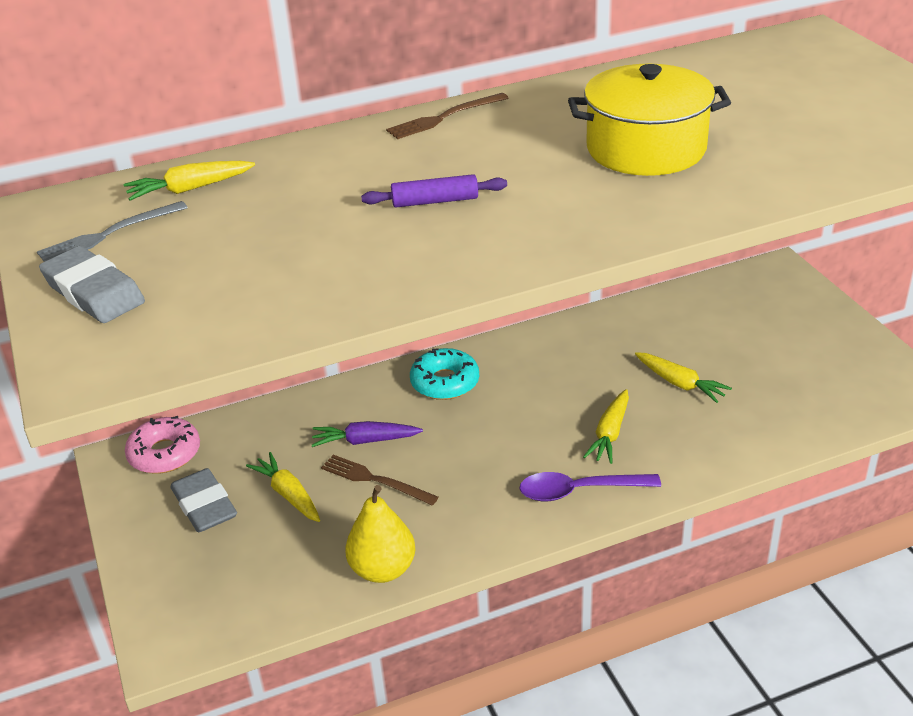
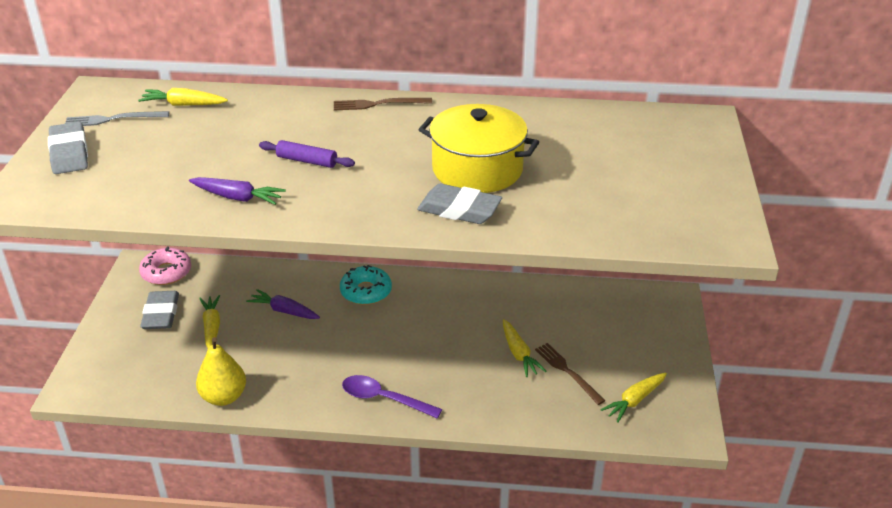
camera: 25 degrees right, 0 degrees up
brown fork [321,455,439,506] -> brown fork moved to [535,343,605,405]
yellow carrot [583,389,629,464] -> yellow carrot moved to [600,373,667,423]
none -> purple carrot [189,177,286,205]
none -> grey eraser [417,184,502,224]

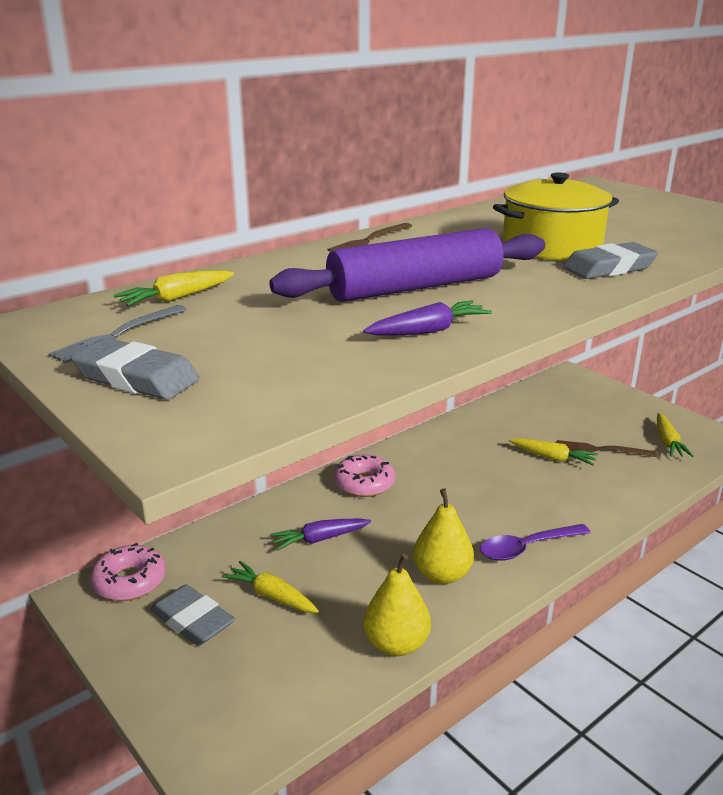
camera: 45 degrees left, 10 degrees down
purple rolling pin [259,140,355,168] -> purple rolling pin [269,228,545,302], size x2.30
turquoise donut [340,265,392,305] -> pink donut [334,455,395,497]
none -> yellow pear [413,489,474,584]

